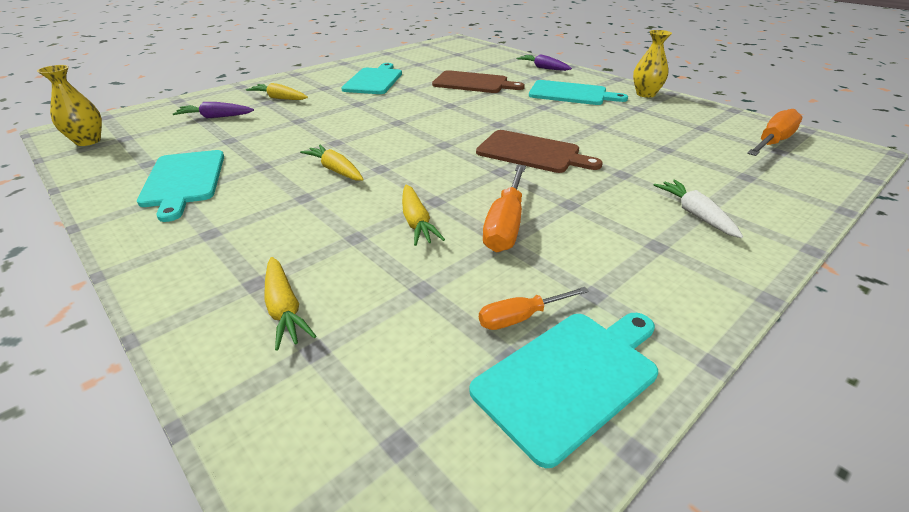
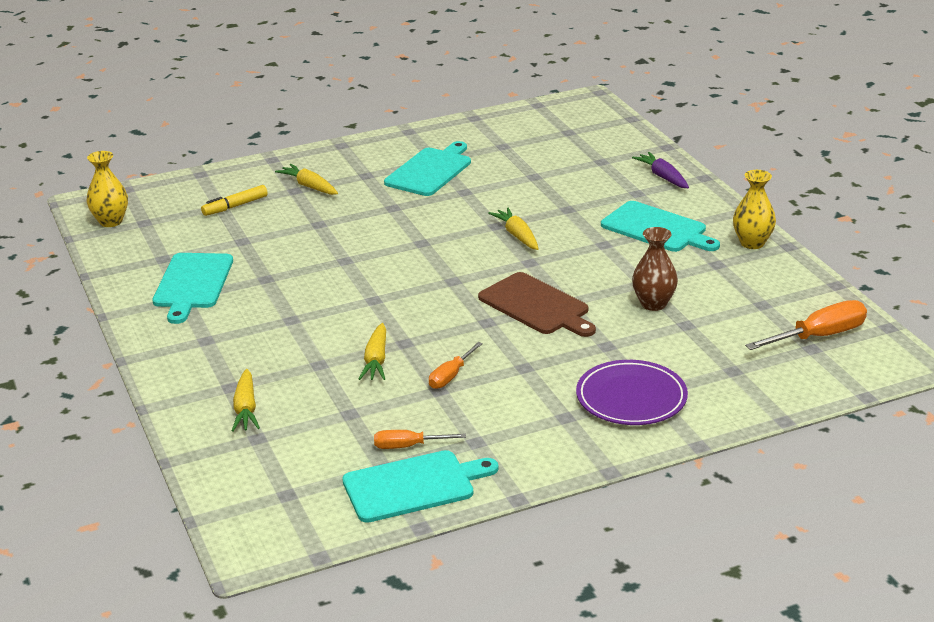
camera: 20 degrees right, 5 degrees down
purple carrot [173,102,254,118] -> yellow marker [201,185,268,216]
yellow carrot [300,145,363,181] -> yellow carrot moved to [488,207,539,250]
brown cutting board [432,70,525,93] -> none
orange screwdriver [483,165,526,252] -> orange screwdriver [429,342,483,389], size x0.60
white carrot [654,180,743,238] -> purple plate [576,360,688,425]
none -> brown vase [632,227,678,311]

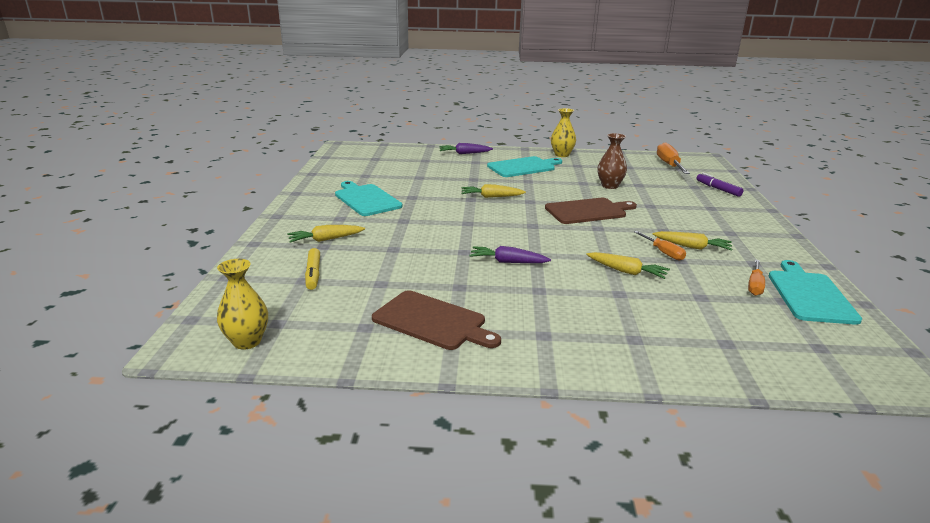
camera: 65 degrees left, 5 degrees down
turquoise cutting board [152,253,233,324] -> brown cutting board [372,290,501,350]
yellow carrot [231,369,260,432] -> yellow carrot moved to [652,231,732,251]
purple plate [576,360,688,425] -> none
none -> purple carrot [469,246,551,263]
none -> purple marker [696,172,744,197]

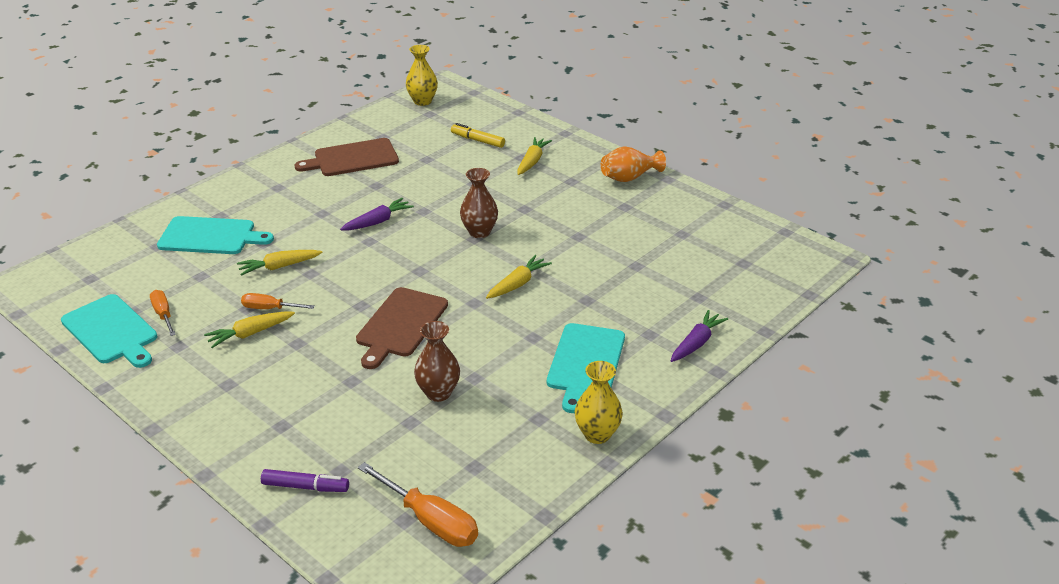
camera: 130 degrees right, 10 degrees up
turquoise cutting board [335,181,402,216] -> turquoise cutting board moved to [157,216,274,254]
none -> brown vase [460,168,498,238]
none -> orange vase [601,146,666,182]

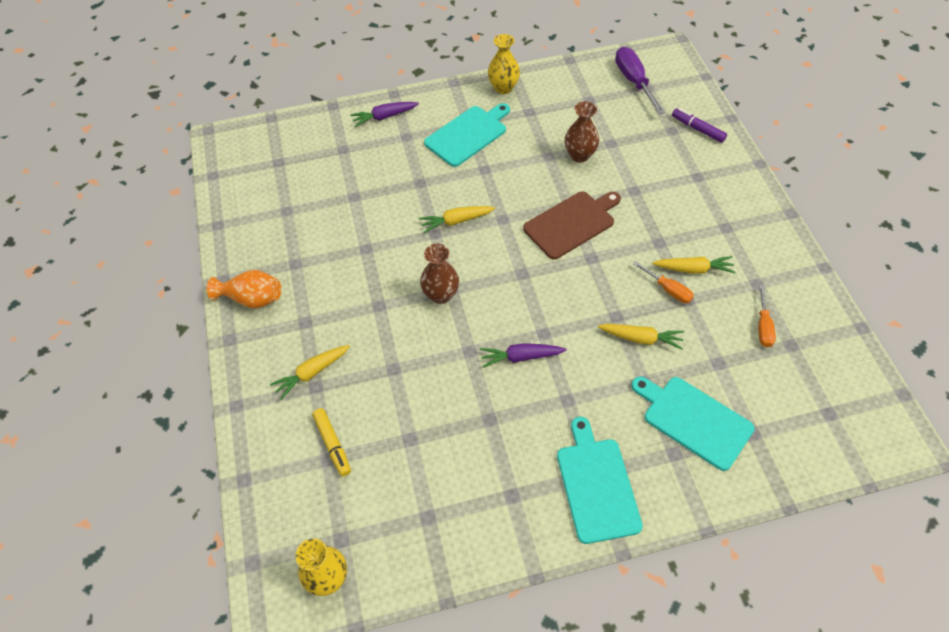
camera: 145 degrees left, 20 degrees up
turquoise cutting board [61,294,157,368] -> turquoise cutting board moved to [557,417,643,544]
brown cutting board [295,138,399,176] -> none
orange screwdriver [358,462,478,547] -> purple screwdriver [615,47,665,114]

